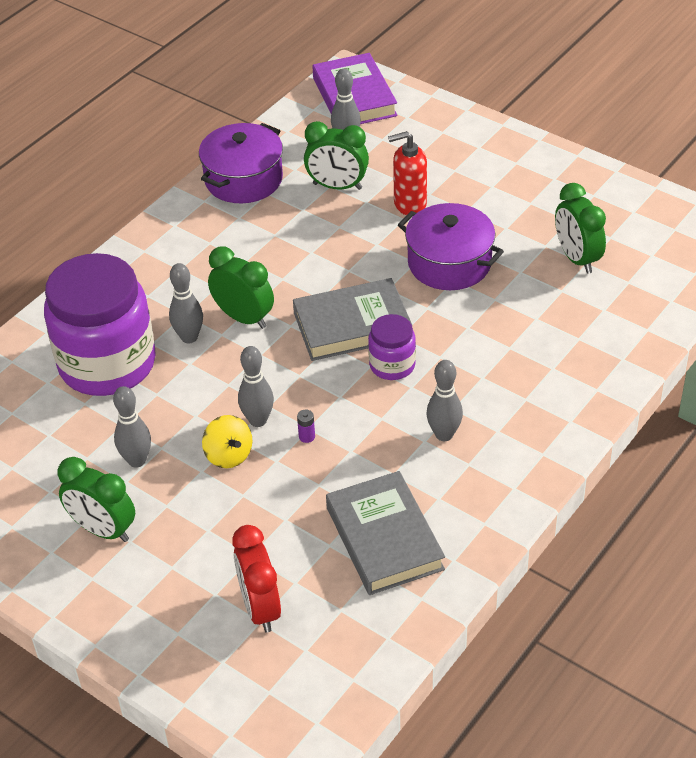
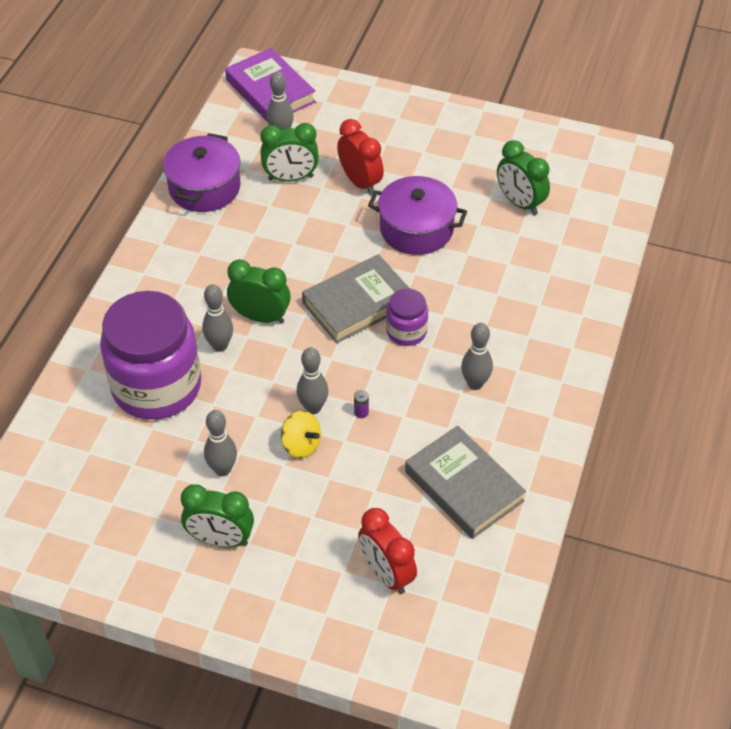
camera: 20 degrees left, 5 degrees up
red soap dispenser [388,131,427,215] -> red clock [337,119,384,195]

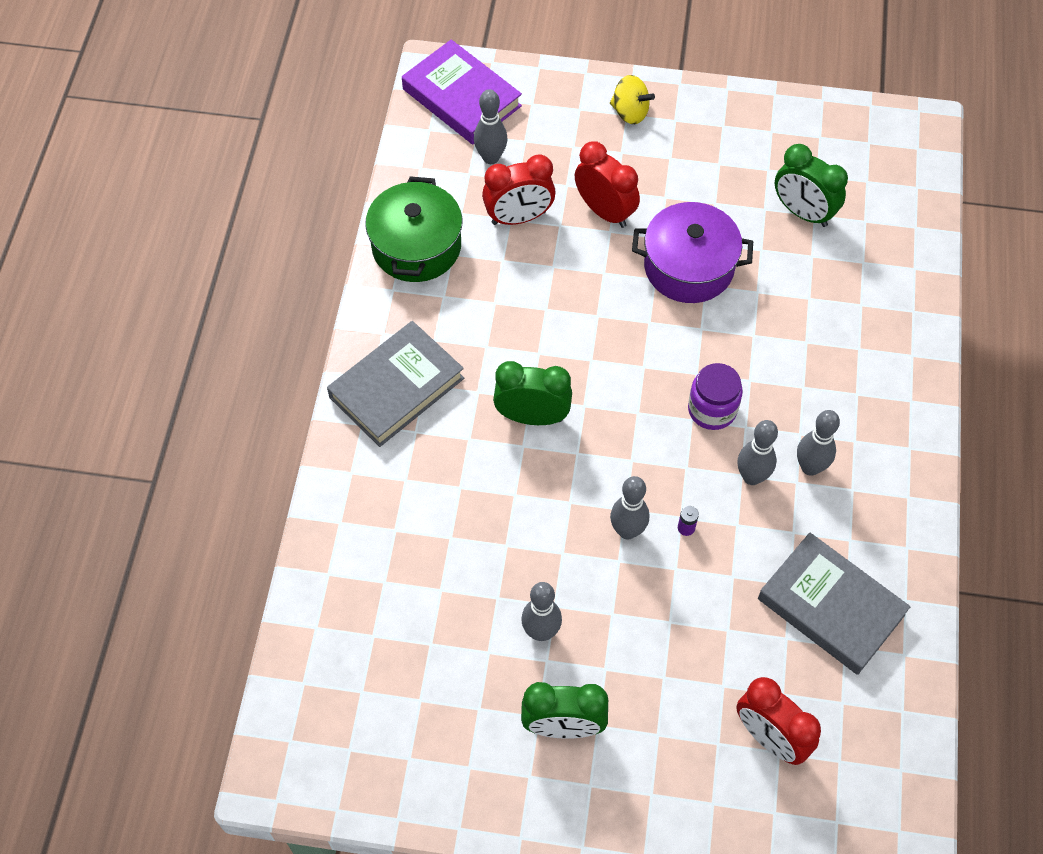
camera: 10 degrees left, 10 degrees up
purple jar [100,291,201,420] -> none
purple pot [163,133,241,212] -> green pot [365,176,463,282]
grey bowling pin [202,284,233,352] -> grey bowling pin moved to [738,420,778,485]
green clock [260,123,319,181] -> red clock [482,155,556,225]
yellow spinning top [281,411,321,458] -> yellow spinning top moved to [610,75,655,124]
grey book [302,254,410,343] -> grey book moved to [327,321,464,447]

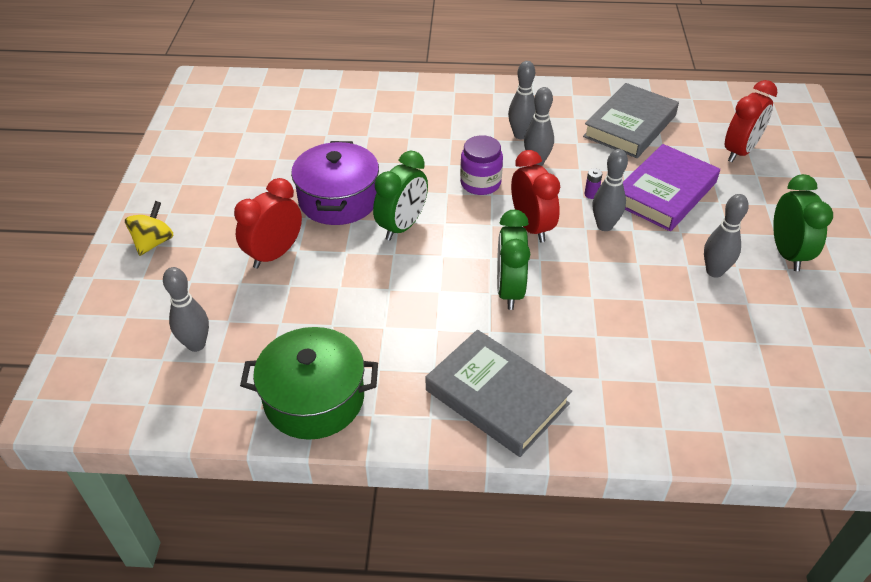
camera: 95 degrees left, 15 degrees down
purple book [402,39,522,144] -> purple book moved to [623,144,720,231]
red clock [482,155,556,225] -> red clock moved to [511,150,560,242]
green clock [775,144,848,227] -> green clock moved to [373,151,428,241]

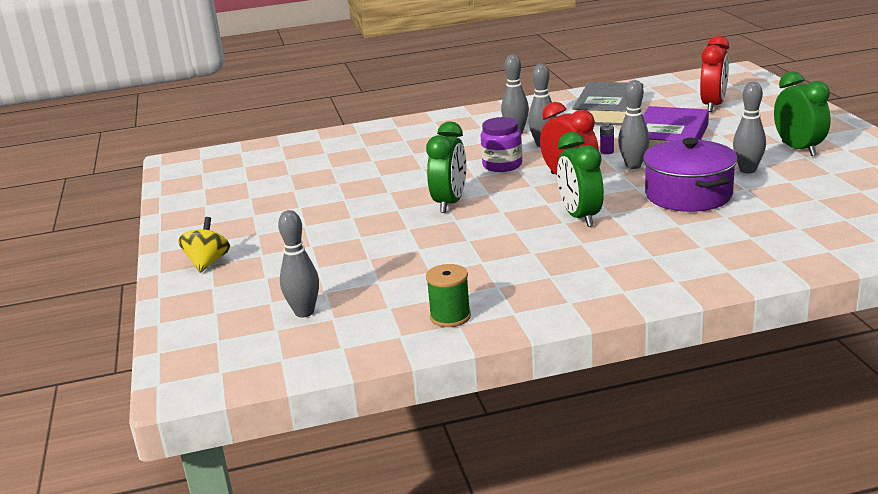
camera: 15 degrees left, 20 degrees down
red clock [234,178,302,269] -> none
green pot [240,327,378,440] -> green spool [426,264,471,327]
purple pot [291,141,379,225] -> purple pot moved to [643,138,738,212]
grey book [426,330,572,457] -> none

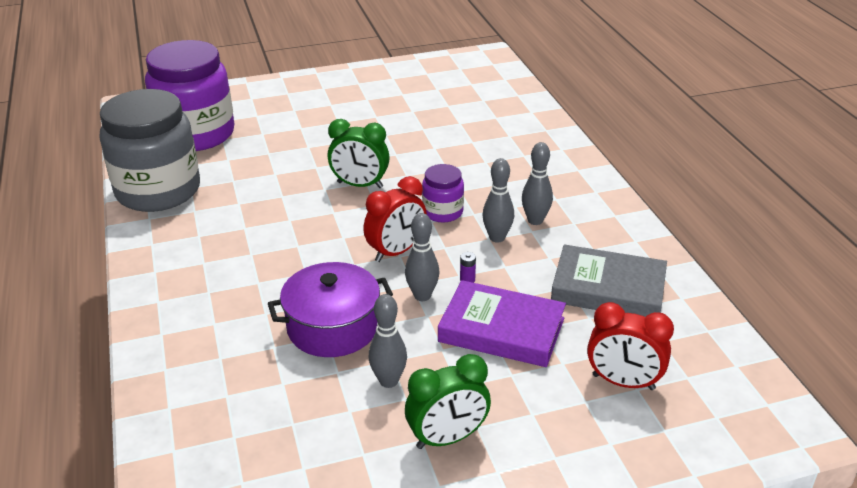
camera: 85 degrees right, 10 degrees up
yellow spinning top [178,217,230,273] -> none
grey bowling pin [278,210,319,317] -> purple jar [145,40,234,151]
green spool [426,264,471,327] -> grey jar [100,89,200,212]
green clock [557,132,604,227] -> none

